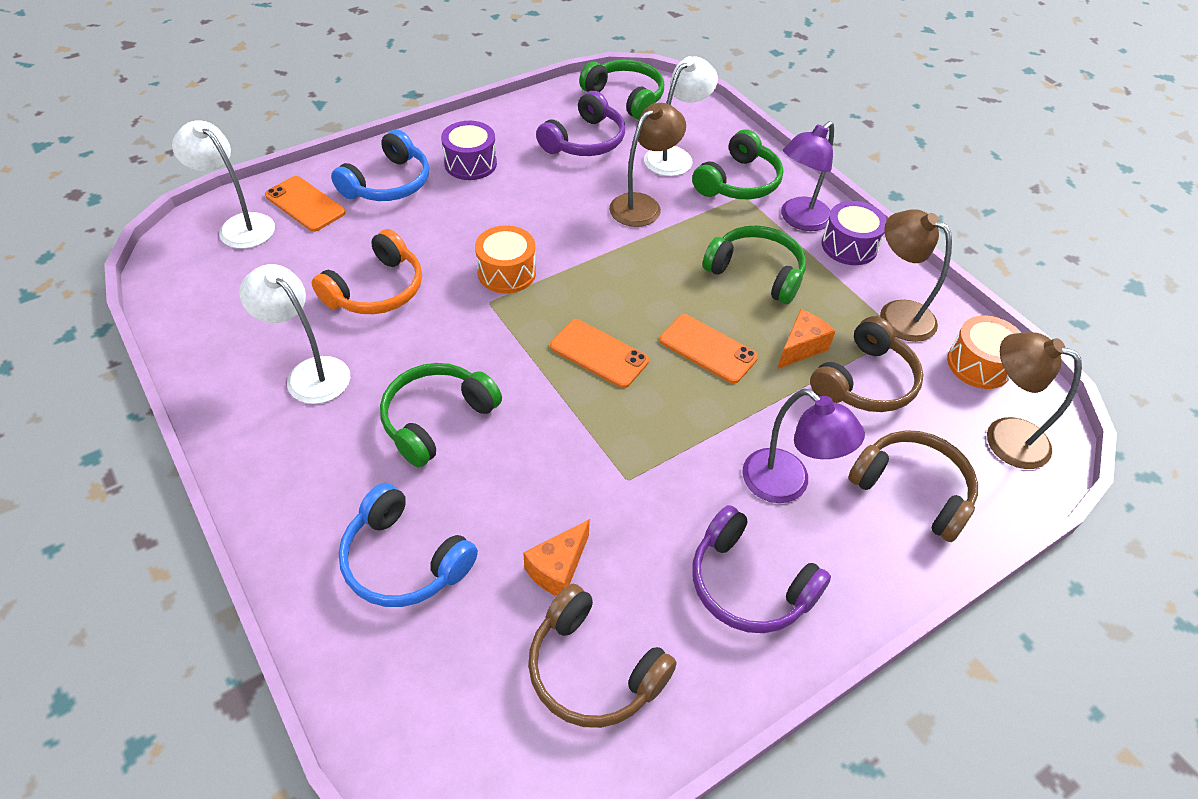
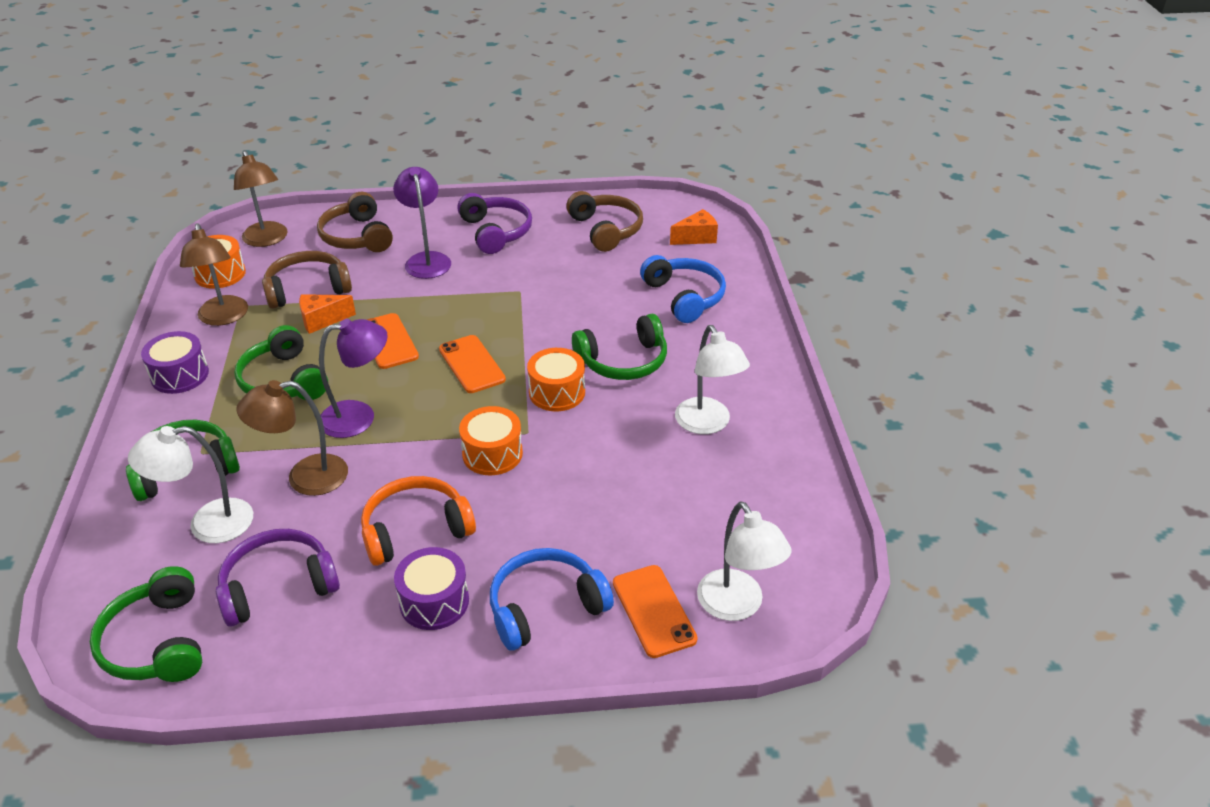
camera: 150 degrees left, 10 degrees down
orange headphones [312,229,422,314] -> orange headphones moved to [361,476,476,566]
orange cheese [523,519,590,596] -> orange cheese moved to [670,209,718,245]
purple lamp [781,121,834,231] -> purple lamp moved to [319,319,388,438]
none -> orange drum [527,348,585,411]

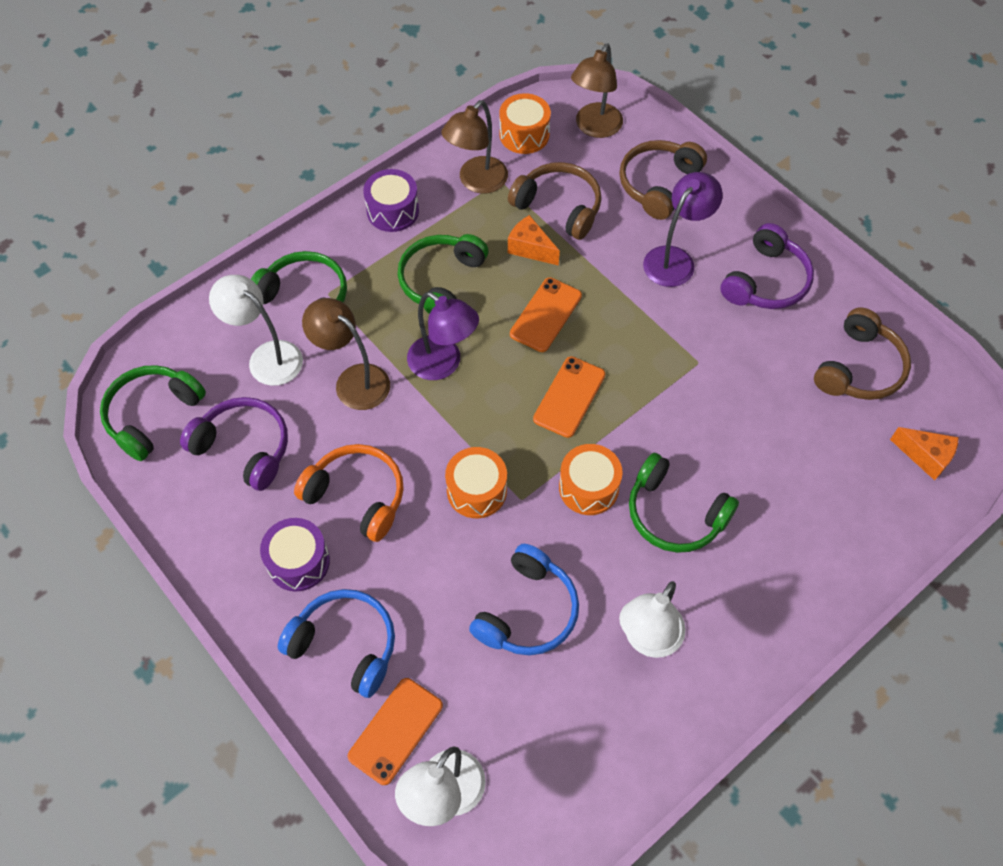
camera: 55 degrees right, 20 degrees up
blue headphones [640,255,726,323] -> blue headphones moved to [469,544,579,655]

